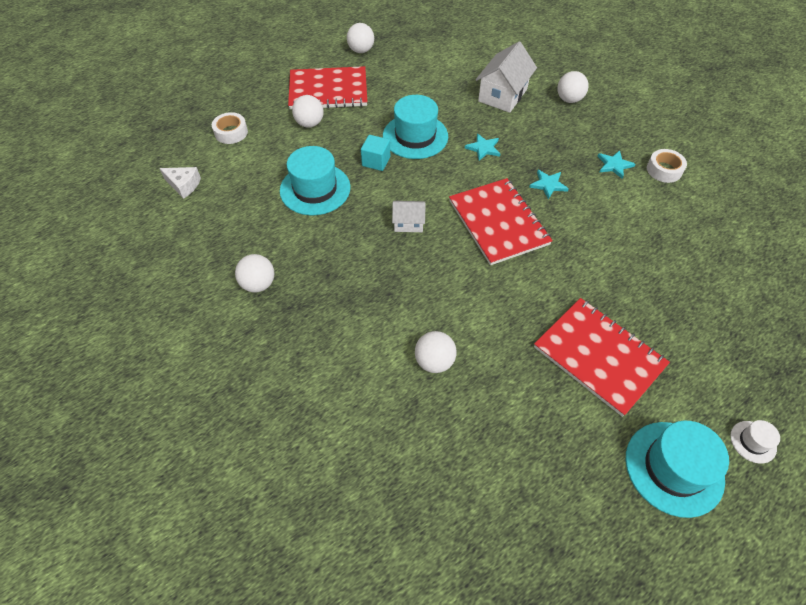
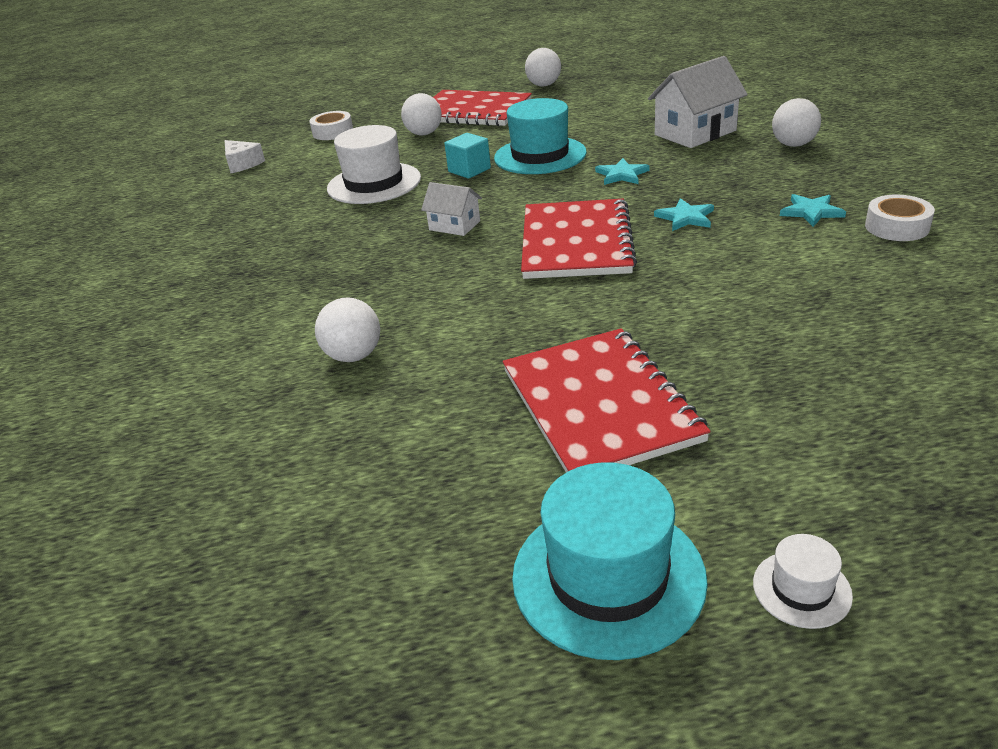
camera: 30 degrees right, 20 degrees down
white ball [235,254,274,293] -> none
turquoise hat [280,146,350,215] -> white hat [327,125,421,204]

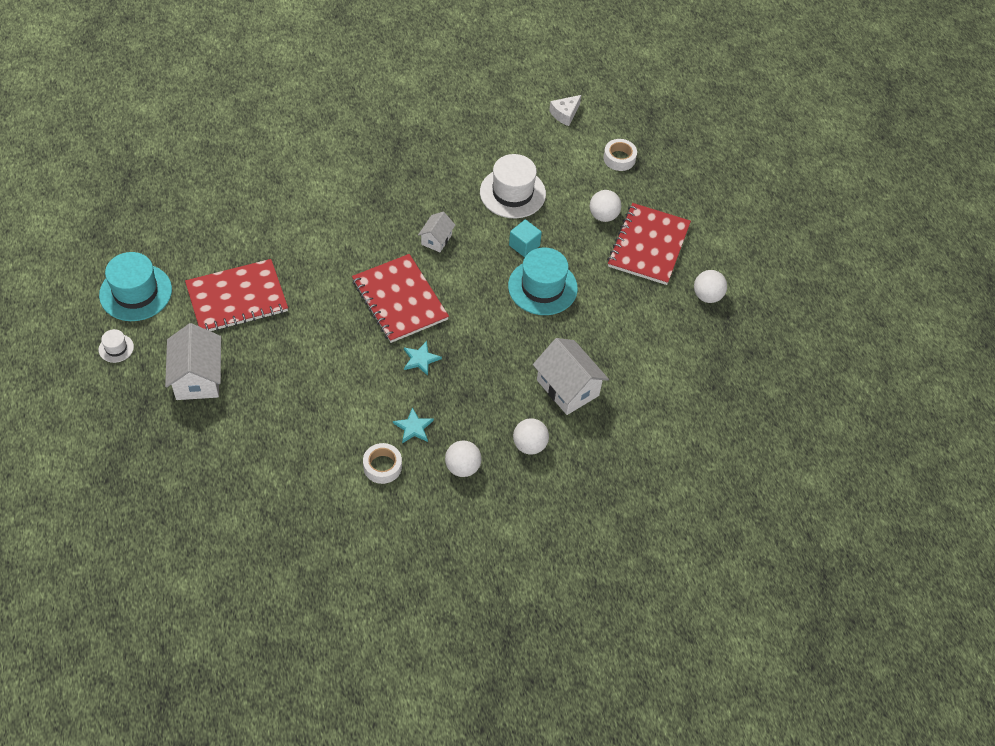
camera: 80 degrees right, 20 degrees up
white ball [315,297,380,362] -> white ball moved to [445,441,482,477]
red notebook [521,199,637,279] -> red notebook turned 60 degrees clockwise [352,254,449,343]
turquoise star [595,158,650,185] -> none
none -> white house [165,323,221,400]

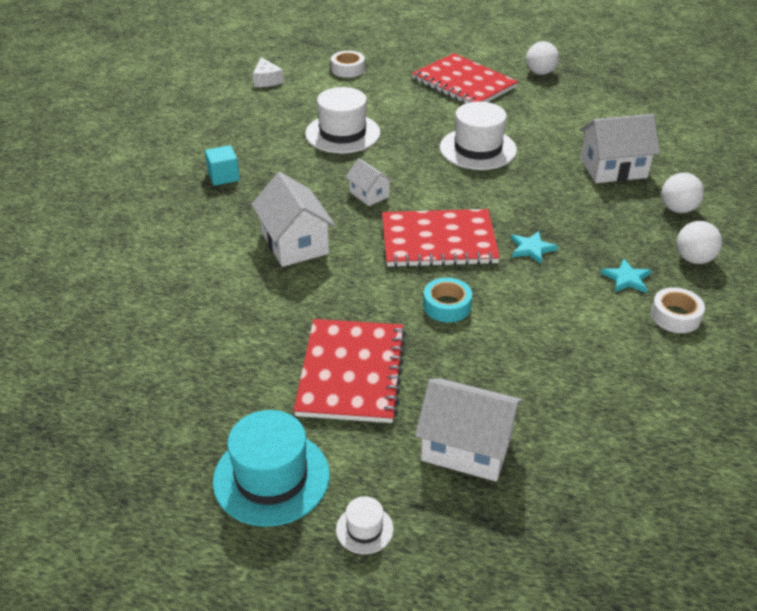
camera: 60 degrees left, 15 degrees down
turquoise hat [508,247,578,315] -> white hat [440,101,517,170]
turquoise cube [509,220,542,257] -> turquoise cube moved to [205,145,240,186]
white ball [590,190,622,222] -> none
none -> white house [251,172,336,267]
none -> turquoise tape [423,278,472,322]

